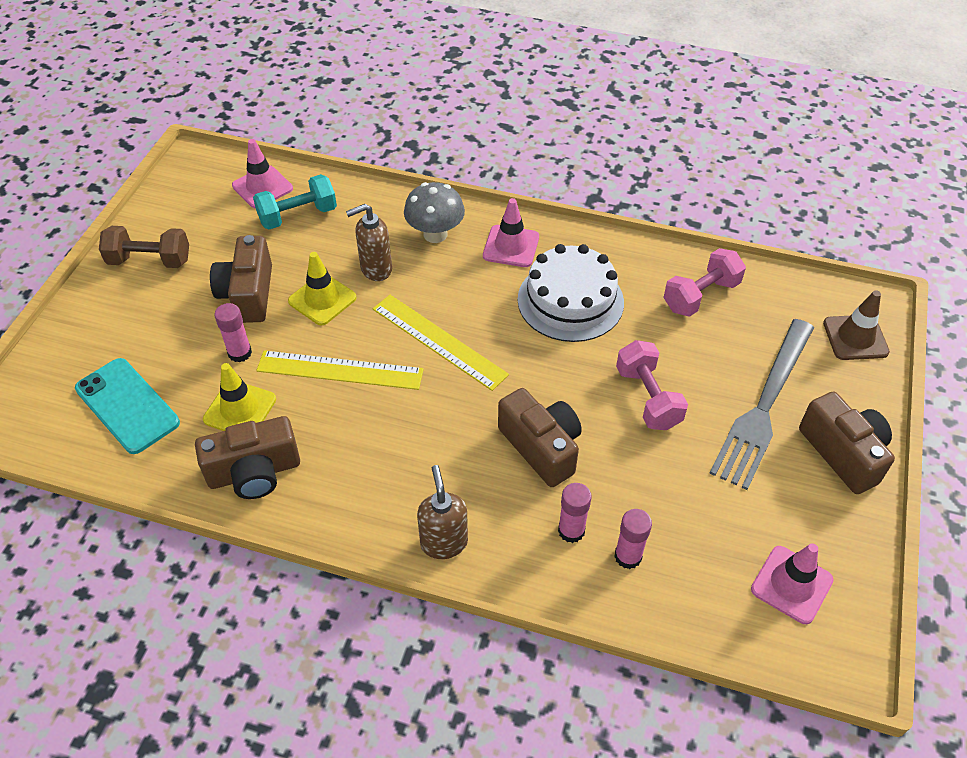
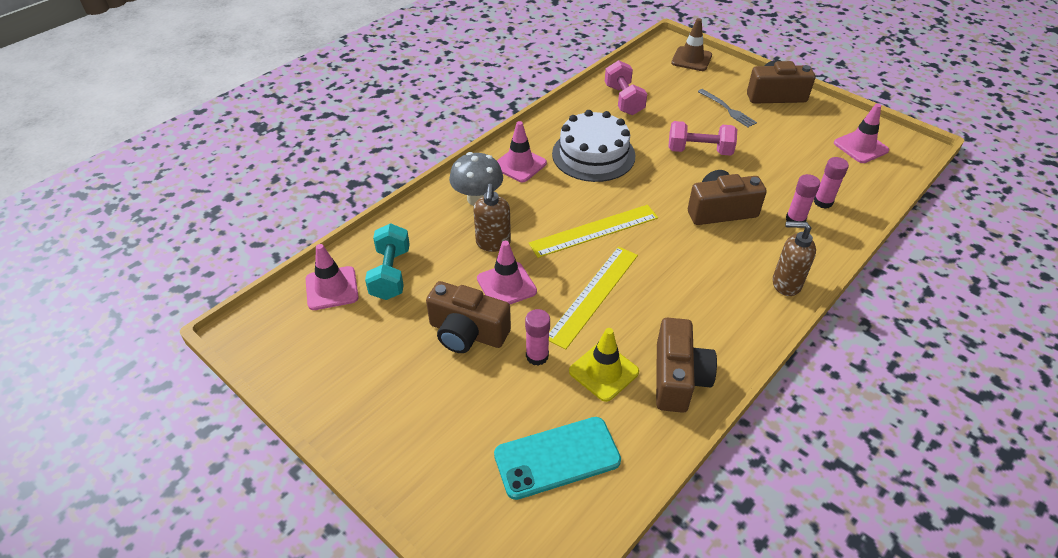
camera: 65 degrees left, 5 degrees down
brown dumbbell [99,226,189,268] -> none
yellow traffic cone [288,252,357,325] -> pink traffic cone [477,241,537,304]
grey fork [709,319,814,490] -> grey fork [698,89,757,127], size x0.48

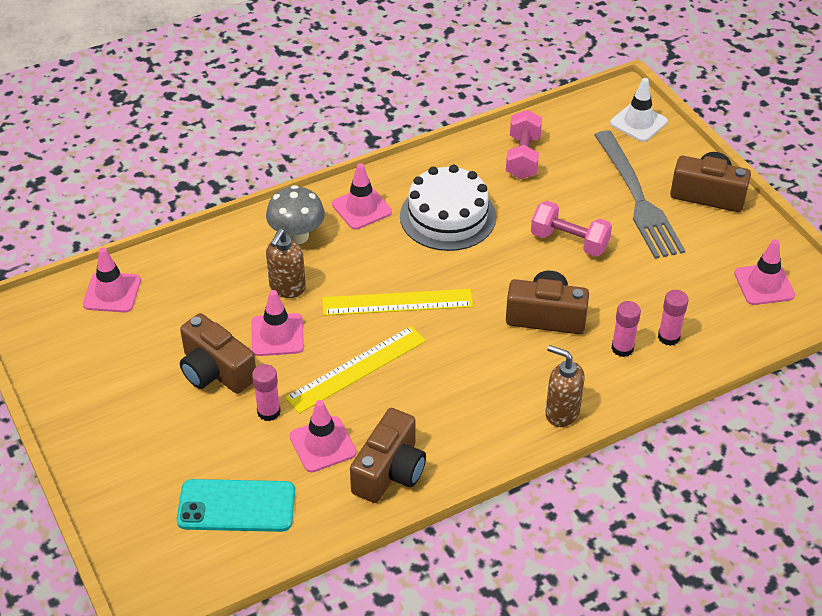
camera: 20 degrees right, 0 degrees up
turquoise dumbbell [365,223,410,300] -> none
yellow traffic cone [569,328,639,402] -> pink traffic cone [290,400,357,472]
brown traffic cone [671,18,712,71] -> white traffic cone [610,78,668,142]
grey fork [698,89,757,127] -> grey fork [595,130,685,259], size x2.07

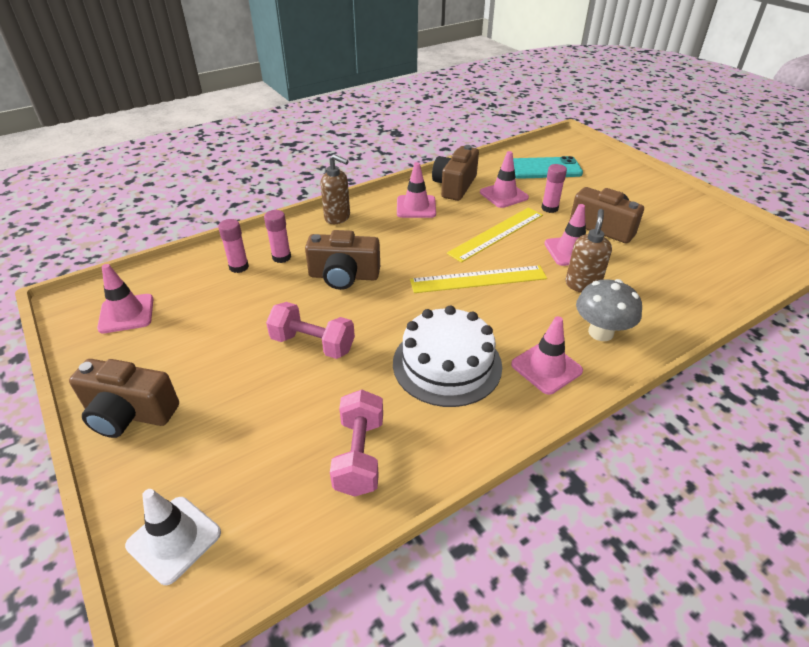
camera: 175 degrees right, 5 degrees down
pink traffic cone [83,247,141,313] -> pink traffic cone moved to [397,162,436,218]
grey fork [595,130,685,259] -> none

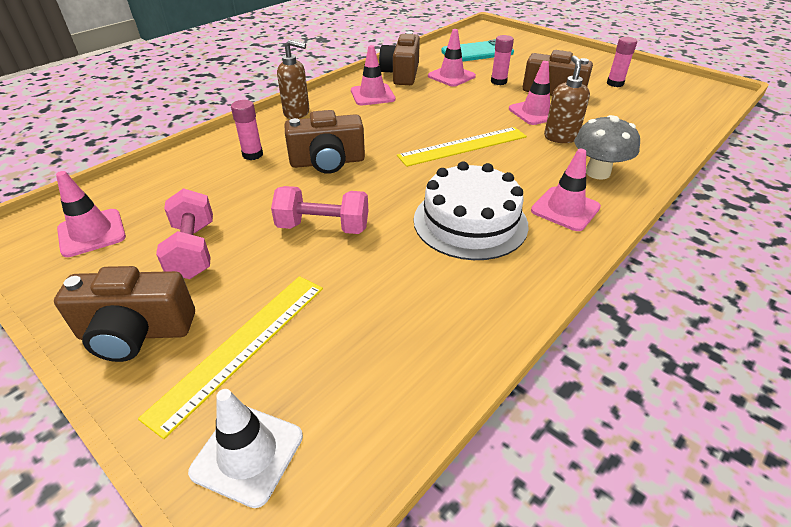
camera: 15 degrees left, 0 degrees up
pink glue stick [218,219,249,273] -> pink glue stick moved to [607,37,637,87]
pink dumbbell [330,389,383,497] -> pink dumbbell moved to [156,188,213,279]
yellow ruler [447,208,543,263] -> yellow ruler moved to [138,276,323,439]

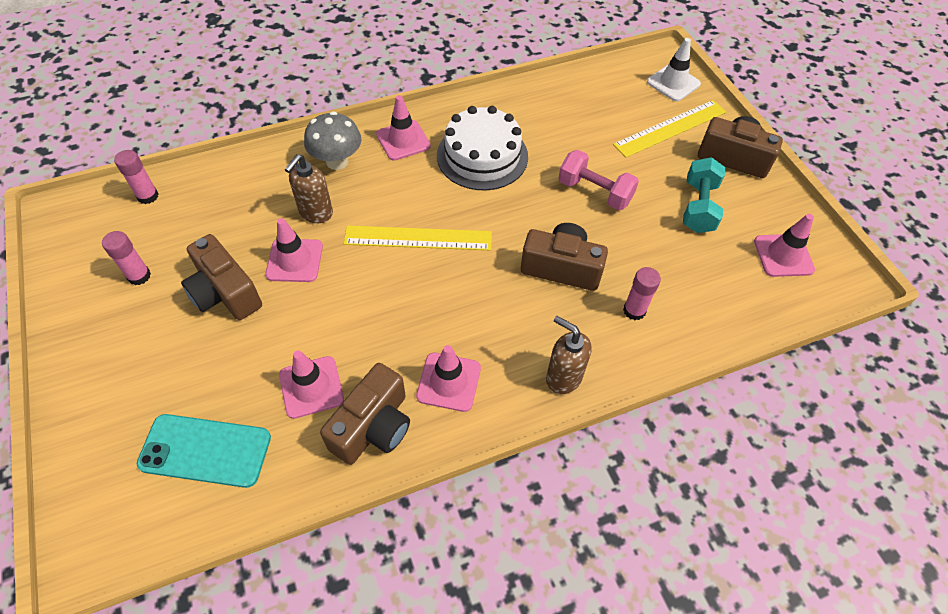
camera: 155 degrees left, 15 degrees up
pink dumbbell [156,188,213,279] -> turquoise dumbbell [683,157,725,233]
pink glue stick [491,35,514,85] -> pink glue stick moved to [114,150,159,204]

